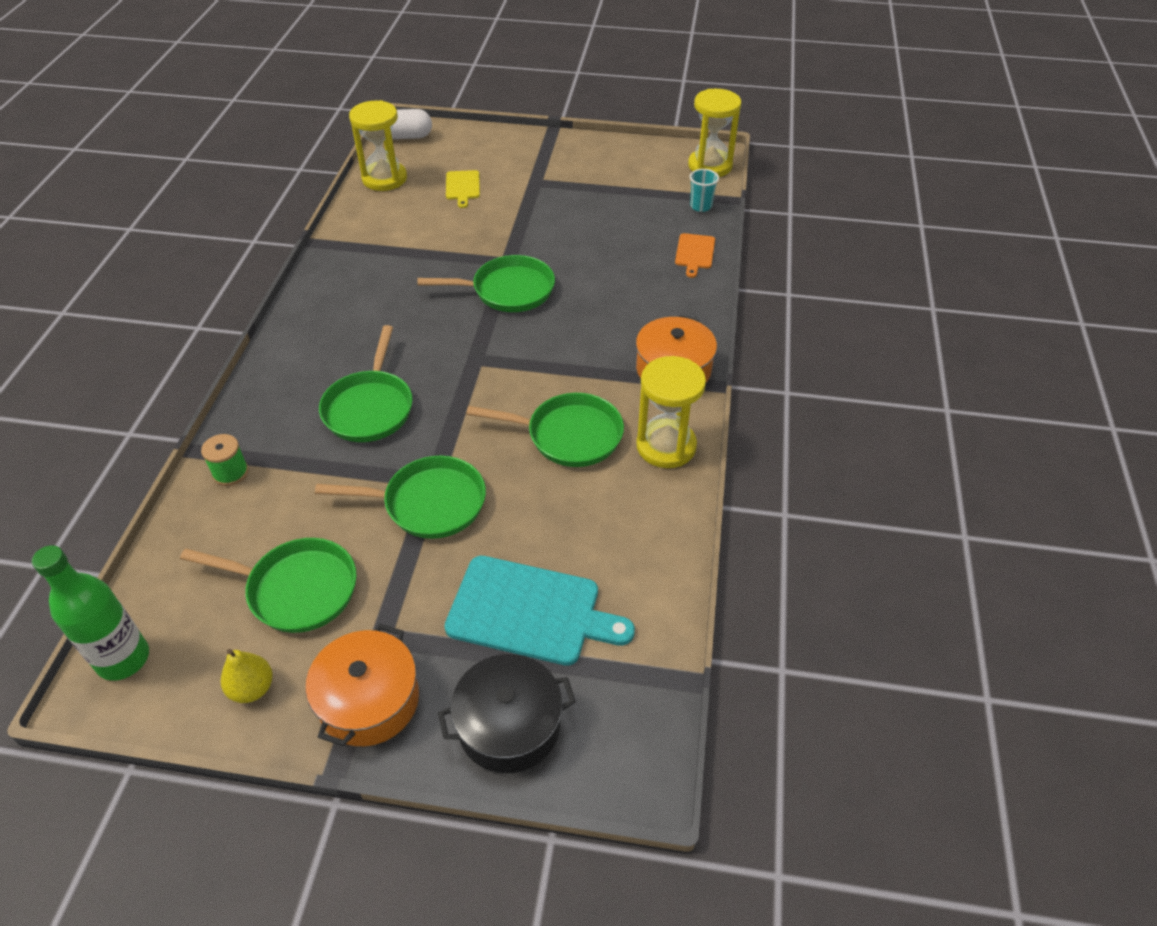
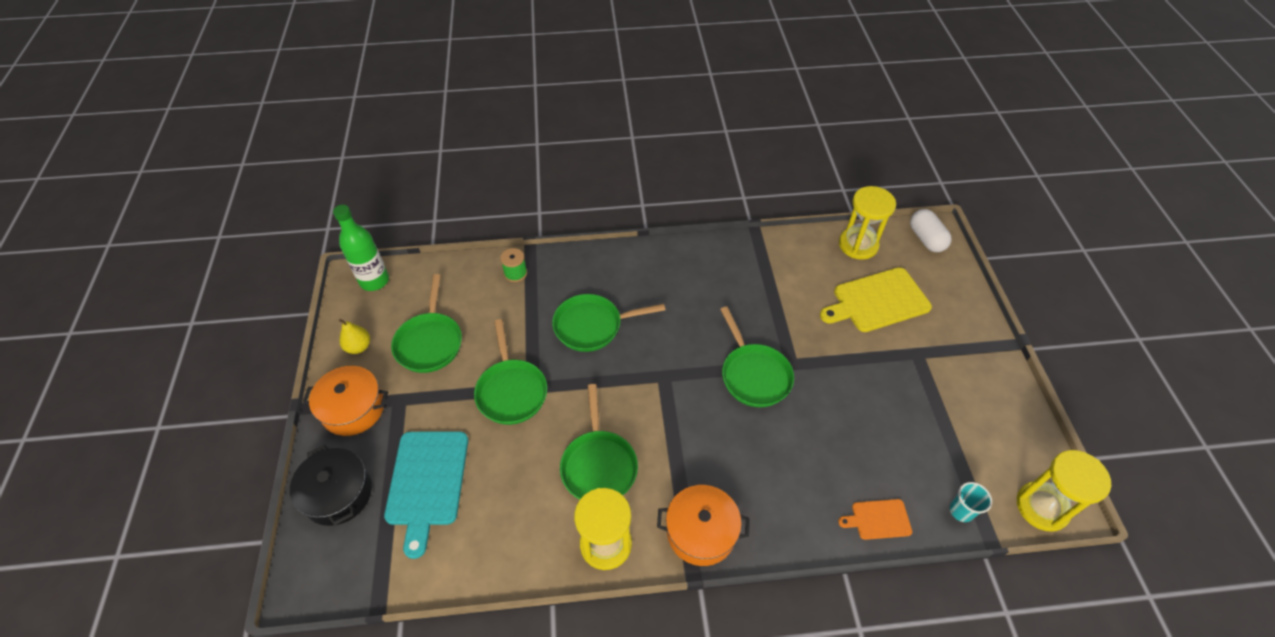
camera: 75 degrees right, 5 degrees up
yellow cutting board [446,170,480,208] -> yellow cutting board [820,267,932,332], size x1.91

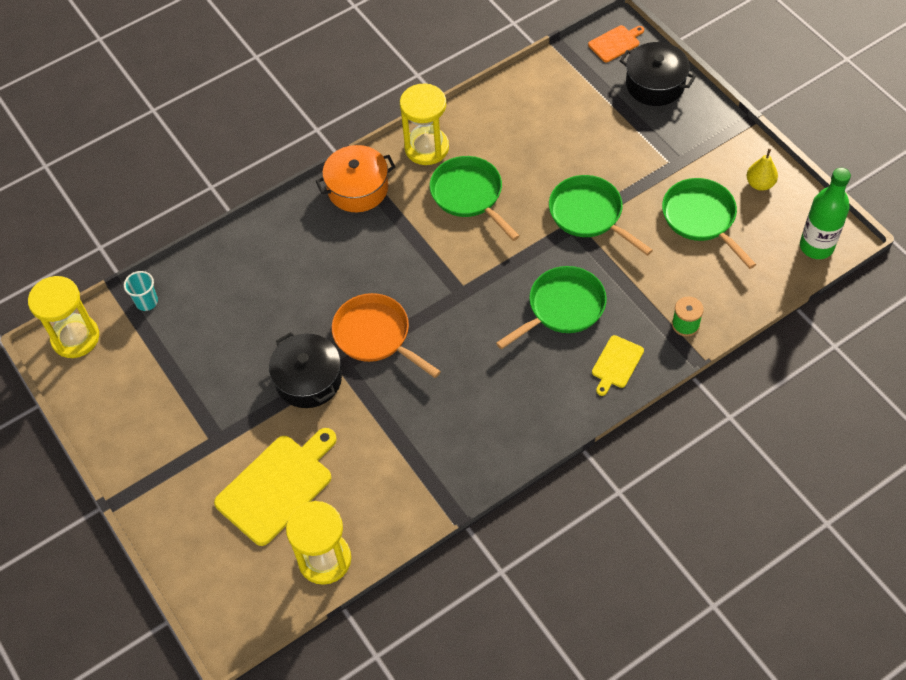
camera: 155 degrees right, 5 degrees up
orange pot [303,366,388,436] -> none
turquoise cutting board [384,432,468,559] -> none
green pan [720,306,794,407] -> orange pan [332,293,441,378]
orange cutting board [838,499,912,540] -> orange cutting board moved to [588,25,644,62]
white capsule [910,209,952,252] -> none
none -> black pot [269,332,342,408]
none -> yellow cutting board [592,335,644,396]

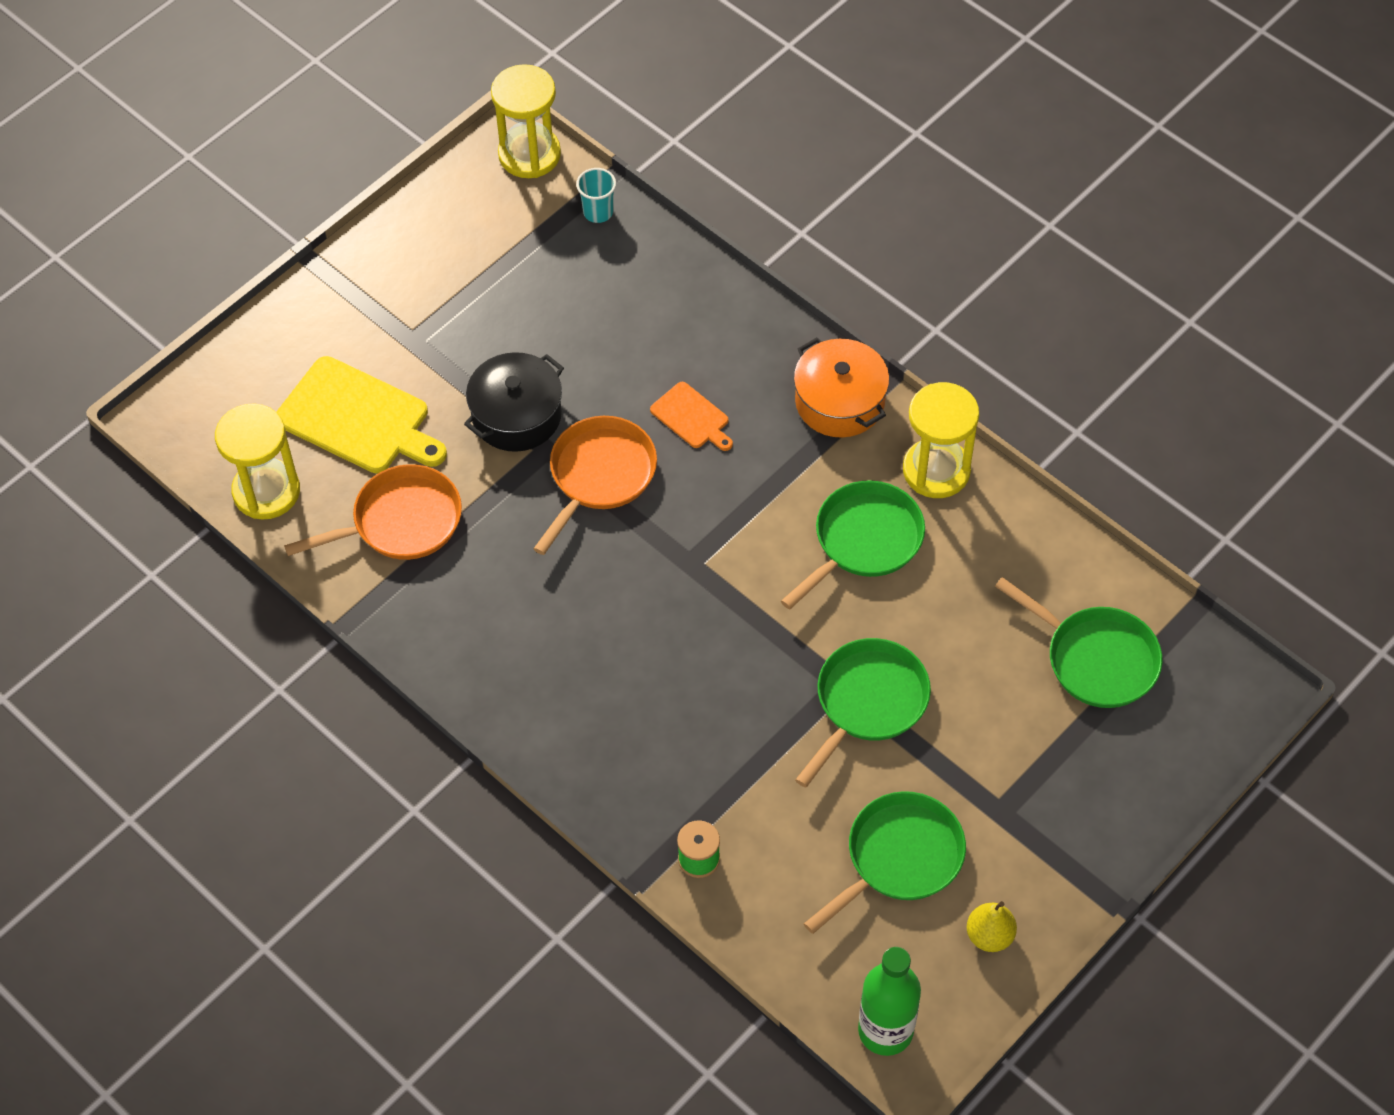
camera: 75 degrees right, 0 degrees up
green pan [496,266,607,349] -> green pan moved to [995,577,1163,708]
orange cutting board [588,25,644,62] -> orange cutting board moved to [650,382,733,451]
yellow cutting board [592,335,644,396] -> none
black pot [620,42,696,106] -> none
none -> orange pan [284,464,462,560]

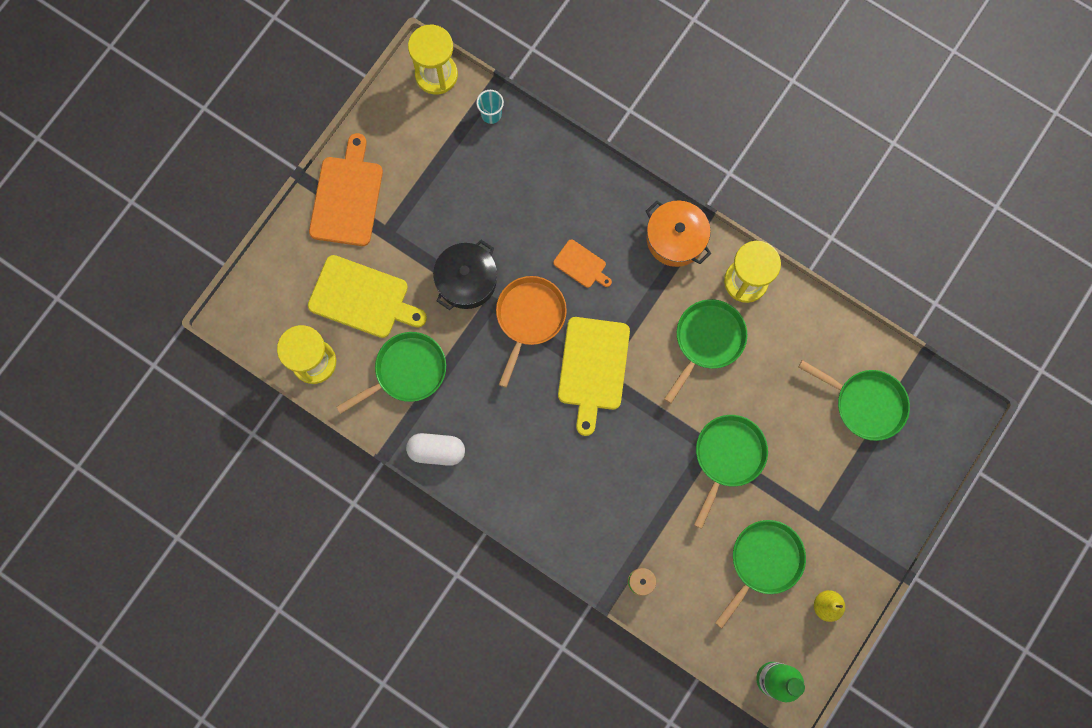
camera: 10 degrees left, 20 degrees up
orange pan [284,464,462,560] -> green pan [336,332,446,414]
none -> orange cutting board [309,133,383,246]
none -> white capsule [406,433,465,466]
none -> yellow cutting board [558,317,630,436]

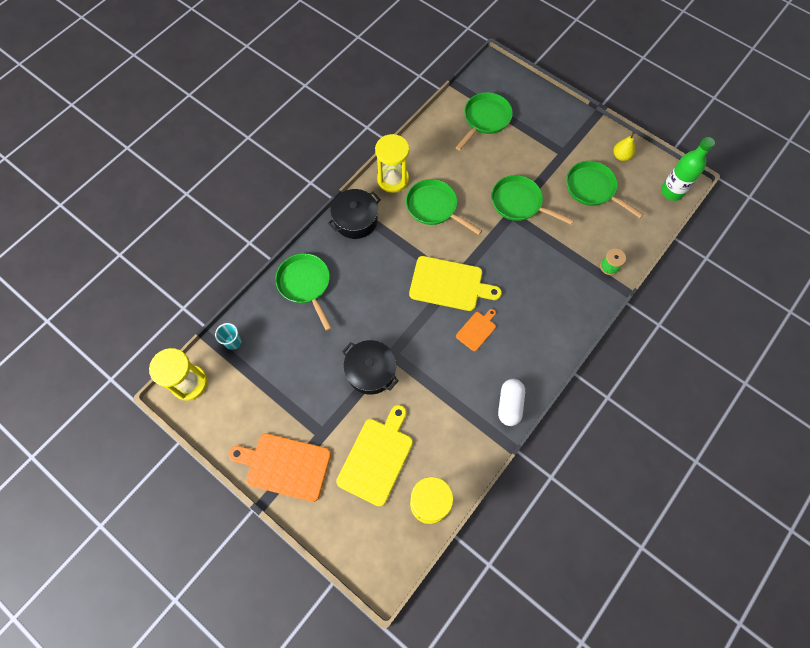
camera: 85 degrees left, 10 degrees down
green pan [336,332,446,414] -> green pan moved to [275,253,332,331]
orange pan [496,276,567,388] -> none
orange cutting board [553,239,612,288] -> orange cutting board moved to [456,309,496,351]
orange pot [646,200,711,267] -> black pot [328,189,381,239]

